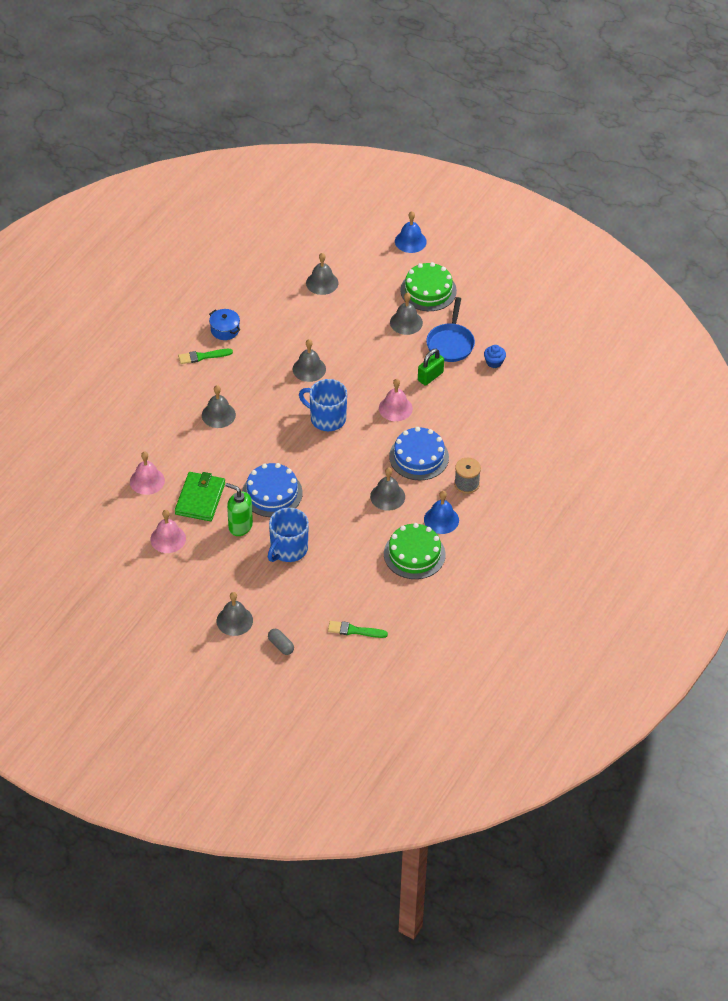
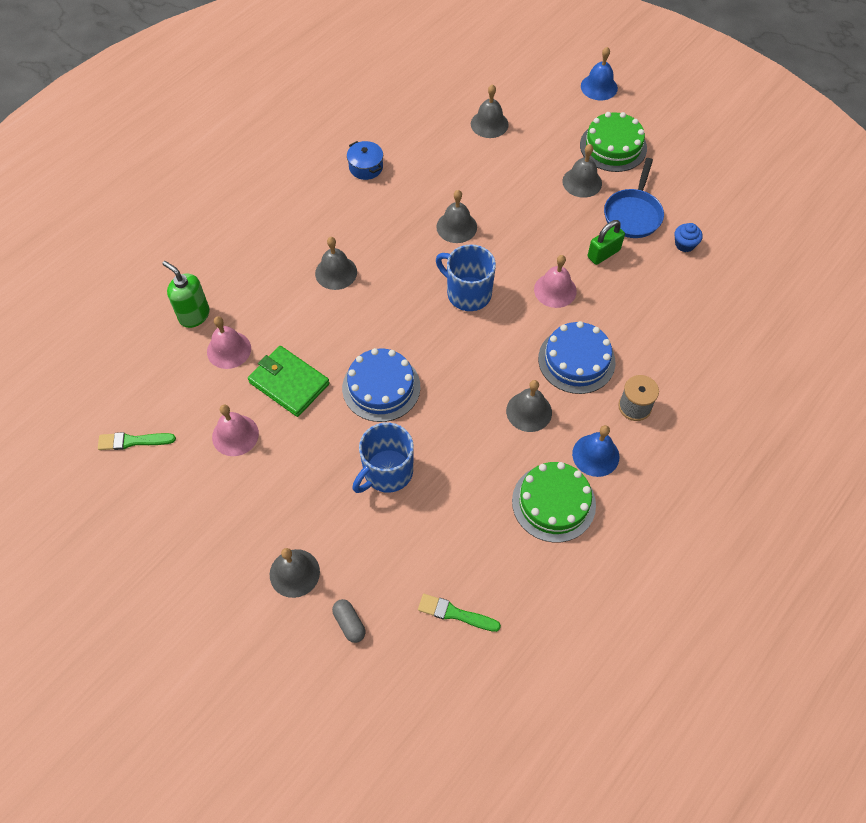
camera: 10 degrees right, 10 degrees up
green wallet [175,472,225,521] -> green wallet turned 75 degrees counterclockwise [248,346,330,417]
green brush [178,349,233,364] -> green brush moved to [98,432,176,450]
green soap dispenser [225,483,253,536] -> green soap dispenser moved to [162,261,210,328]

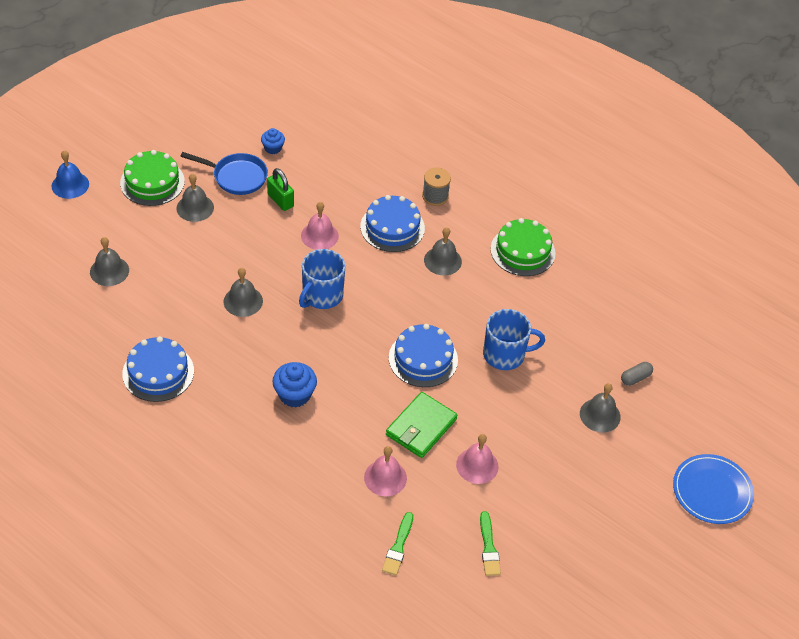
camera: 95 degrees left, 10 degrees down
green soap dispenser [162,261,210,328] -> none
grey bell [315,237,357,290] -> blue cupcake [272,362,317,408]
blue pot [347,141,383,180] -> blue cake [122,336,194,402]
blue mug [352,422,414,493] -> blue mug turned 45 degrees counterclockwise [483,309,545,370]
green brush [418,594,501,632] -> green brush moved to [382,512,413,575]
blue bell [572,425,619,477] -> none
none -> blue plate [673,454,754,524]

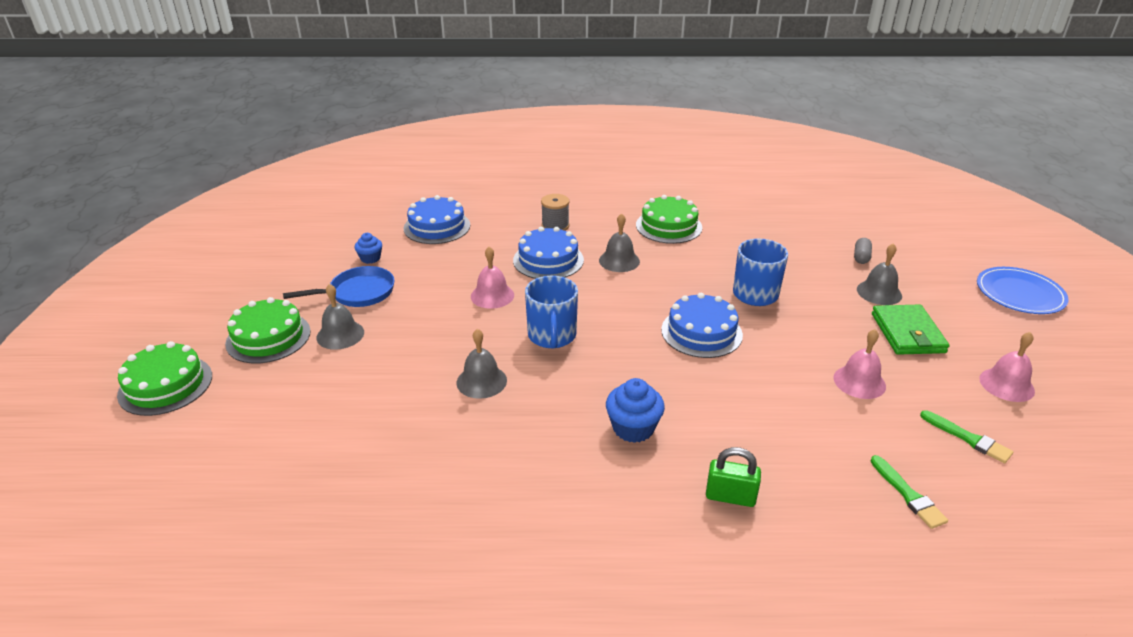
camera: 35 degrees left, 15 degrees down
blue bell [52,150,89,199] -> green cake [117,341,212,416]
grey bell [90,237,129,286] -> none
blue cake [122,336,194,402] -> blue cake moved to [404,195,470,244]
green padlock [267,168,294,211] -> green padlock moved to [706,447,761,507]
pink bell [364,446,407,496] -> pink bell moved to [979,332,1035,402]
green wallet [386,392,457,458] -> green wallet moved to [872,305,950,355]

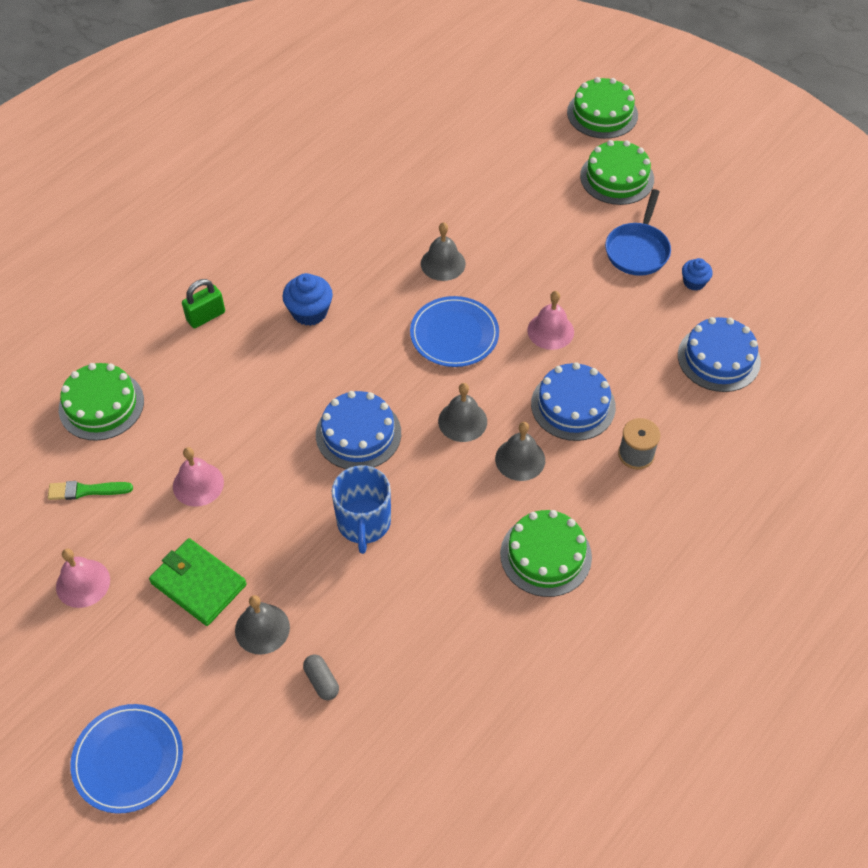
camera: 130 degrees right, 20 degrees up
grey bell [317,284,364,350] -> grey bell moved to [438,383,487,442]
blue mug [525,276,578,348] -> blue plate [410,296,499,367]
green brush [870,455,948,529] -> green cake [59,363,144,441]

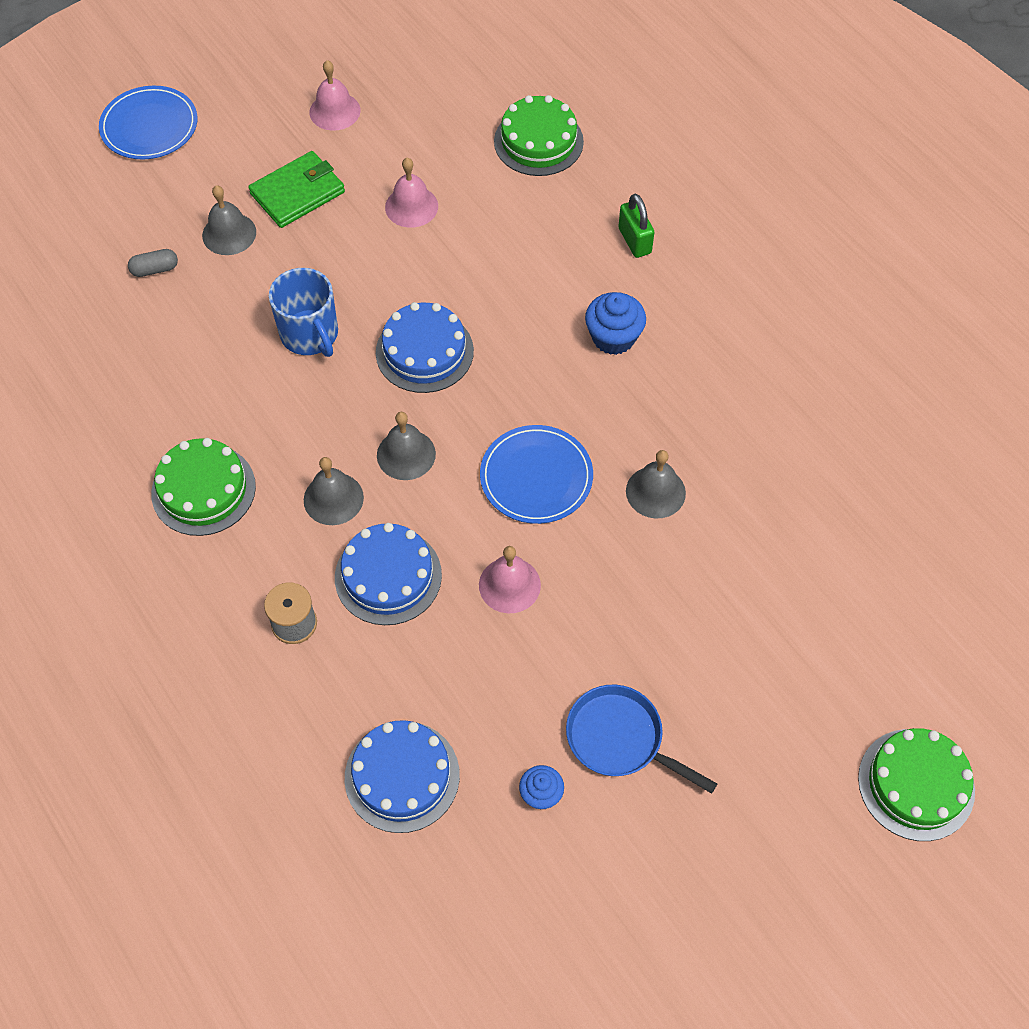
camera: 105 degrees right, 5 degrees up
green brush [48,481,133,500] -> none
blue mug [332,465,391,554] -> blue mug turned 135 degrees counterclockwise [269,268,338,357]
green cake [580,140,654,205] -> none

